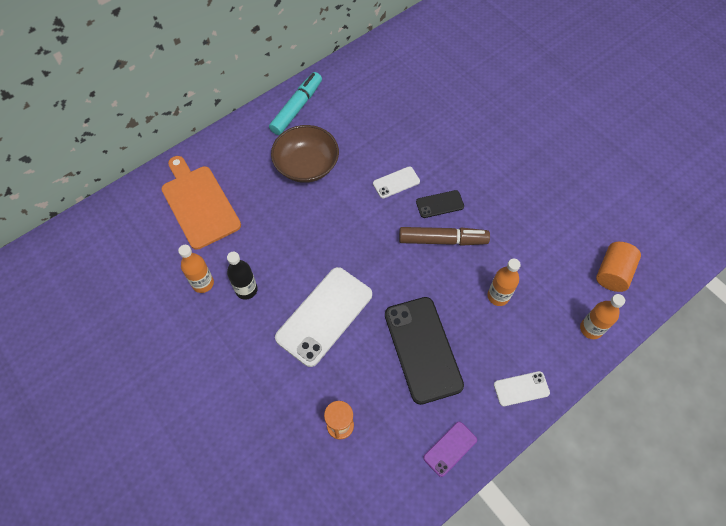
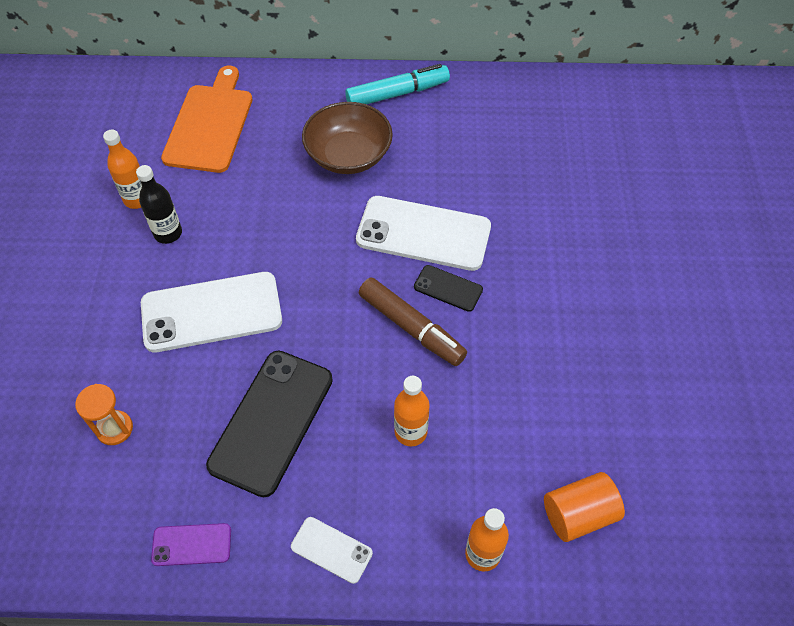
camera: 40 degrees right, 5 degrees down
white phone [373,166,420,199] -> white phone [356,196,491,271], size x2.06

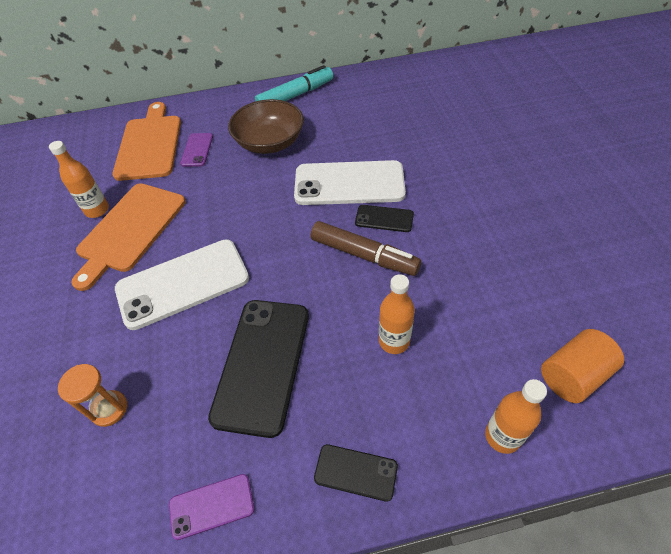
camera: 10 degrees left, 5 degrees down
black bottle [136,165,182,244] -> orange cutting board [71,183,186,291]
white phone [291,517,373,584] -> black phone [314,444,398,502]
none -> purple phone [180,133,213,167]

